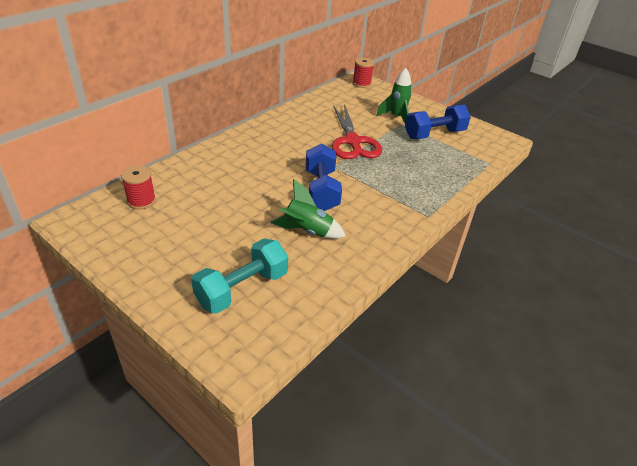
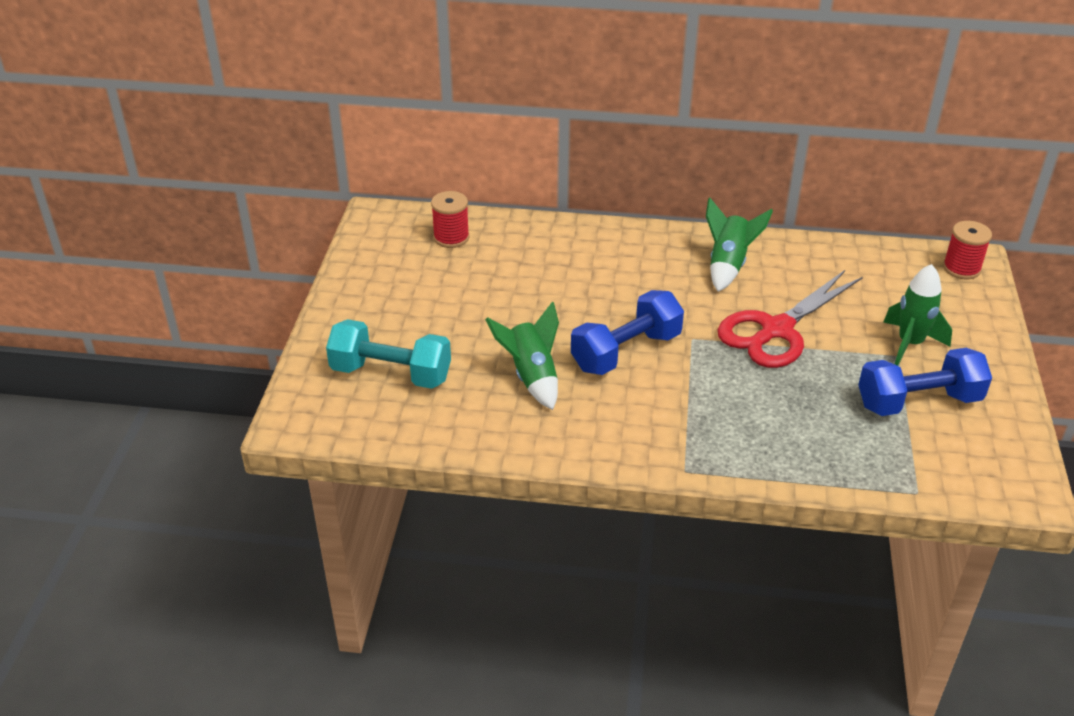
camera: 60 degrees right, 0 degrees up
blue dumbbell [405,105,471,139] -> blue dumbbell turned 45 degrees counterclockwise [858,348,992,416]
none -> green rocket [706,198,773,292]

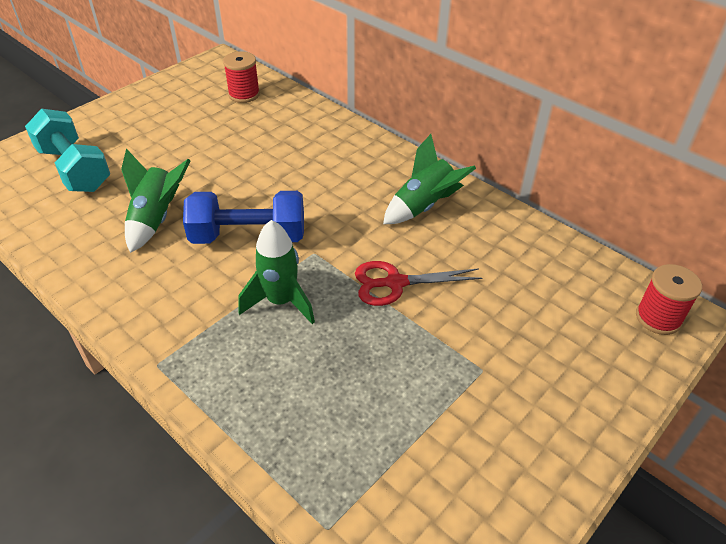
camera: 35 degrees right, 5 degrees up
red scissors [718,270,863,368] -> red scissors [355,261,482,306], size x0.63
blue dumbbell [858,348,992,416] -> none
green rocket [884,264,952,366] -> green rocket moved to [238,220,315,324]

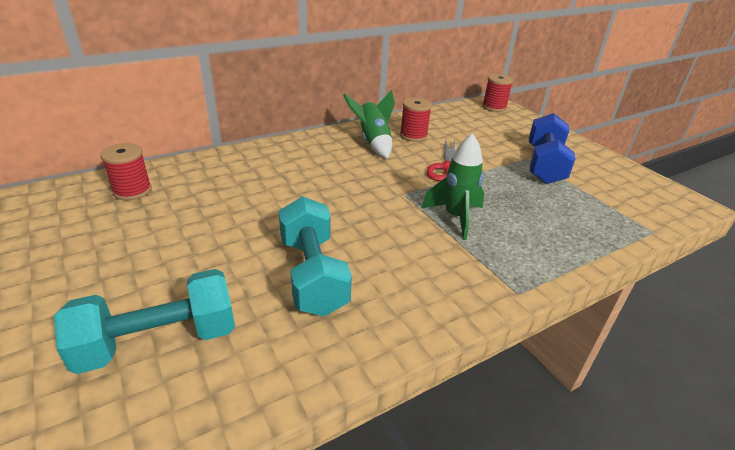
camera: 75 degrees left, 10 degrees down
green rocket [121,149,191,253] -> turquoise dumbbell [279,196,352,317]
blue dumbbell [183,191,304,244] -> blue dumbbell moved to [529,113,576,184]
none -> red spool [400,98,432,142]

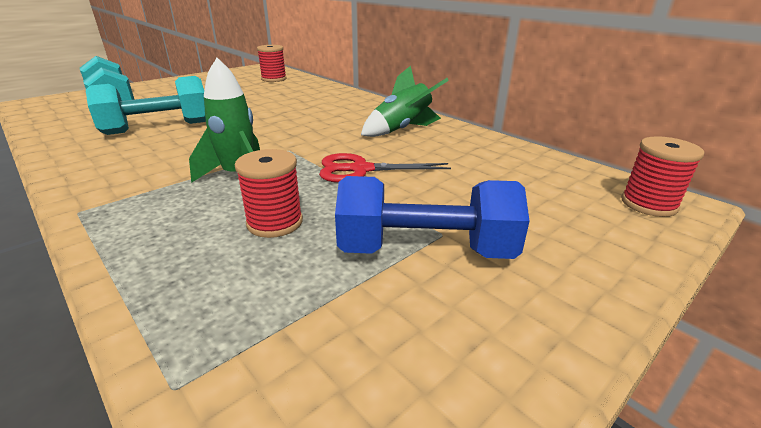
camera: 80 degrees right, 5 degrees down
red spool [400,98,432,142] -> red spool moved to [235,149,303,238]

